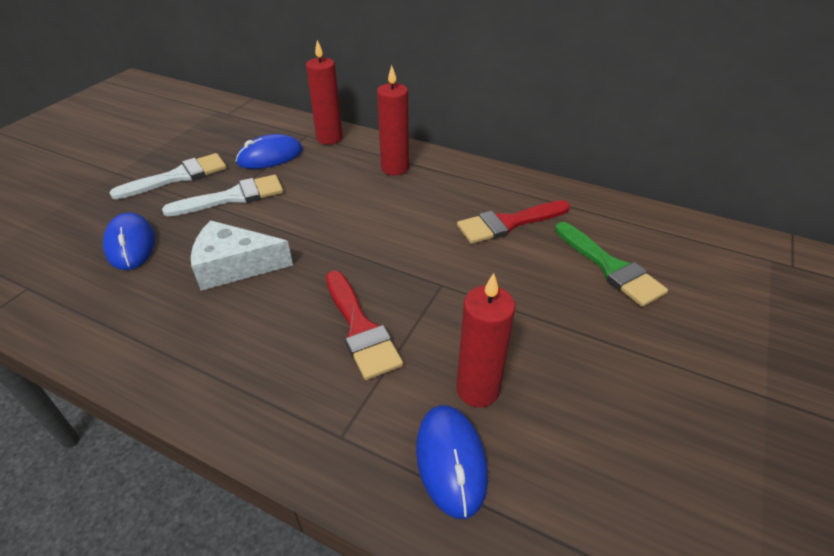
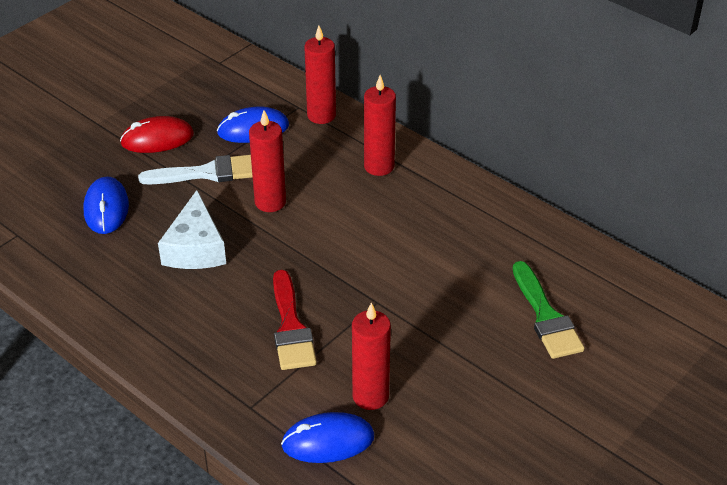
camera: 15 degrees right, 0 degrees up
white brush [109,153,227,199] -> red mouse [120,116,194,153]
white cheese [191,220,293,291] -> white cheese turned 105 degrees counterclockwise [158,190,226,269]
blue mouse [416,405,488,519] -> blue mouse turned 75 degrees clockwise [281,412,374,463]
red brush [457,200,570,244] -> none
none -> red candle [249,110,286,212]

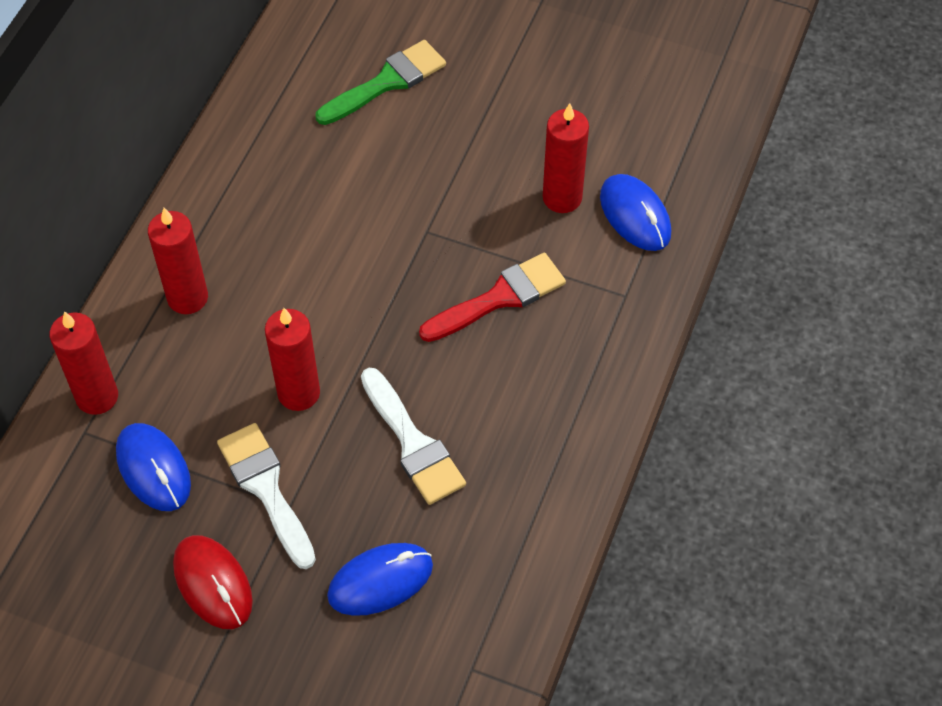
camera: 110 degrees left, 15 degrees up
white cheese [158,190,226,269] -> white brush [361,368,466,505]

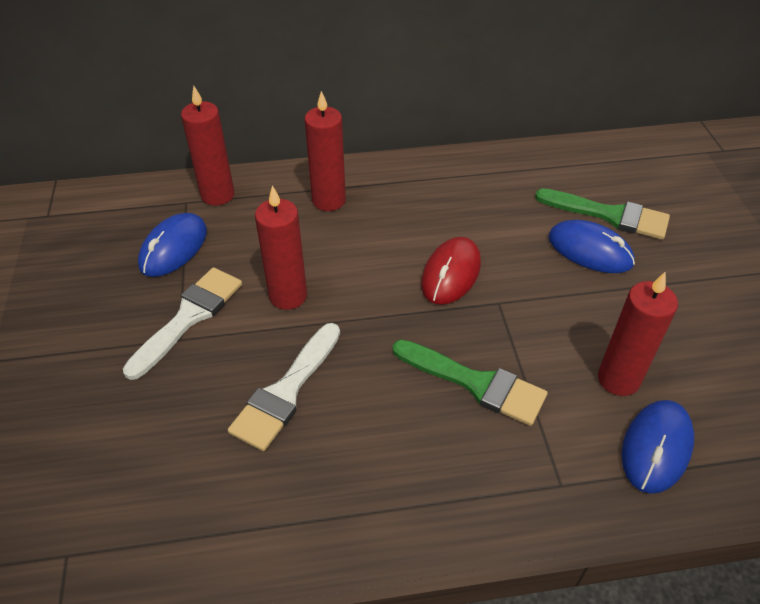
camera: 60 degrees right, 10 degrees down
red mouse [173,535,253,629] -> red mouse moved to [421,237,481,305]
blue mouse [327,543,433,616] -> blue mouse moved to [548,220,635,273]
red brush [419,253,566,342] -> green brush [392,339,547,426]

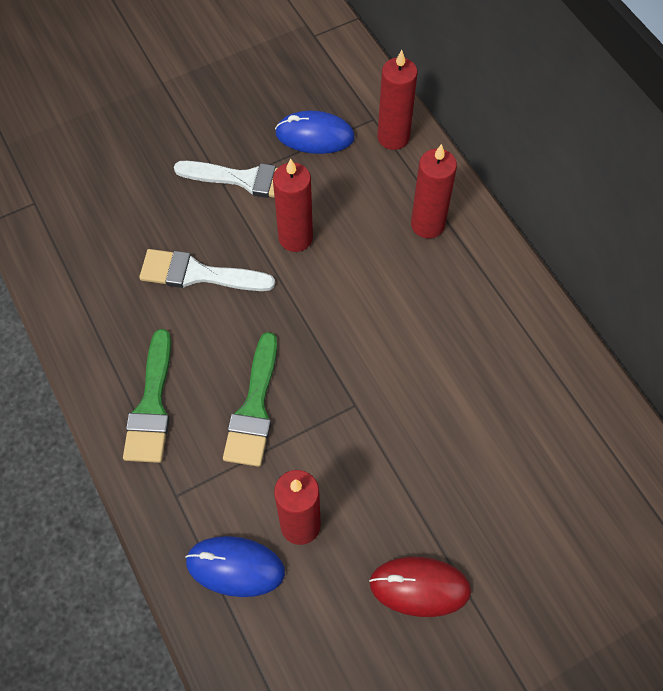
camera: 70 degrees right, 15 degrees up
red mouse [421,237,481,305] -> red mouse moved to [369,557,471,617]
green brush [535,188,670,240] -> green brush moved to [123,329,171,463]
blue mouse [548,220,635,273] -> none

